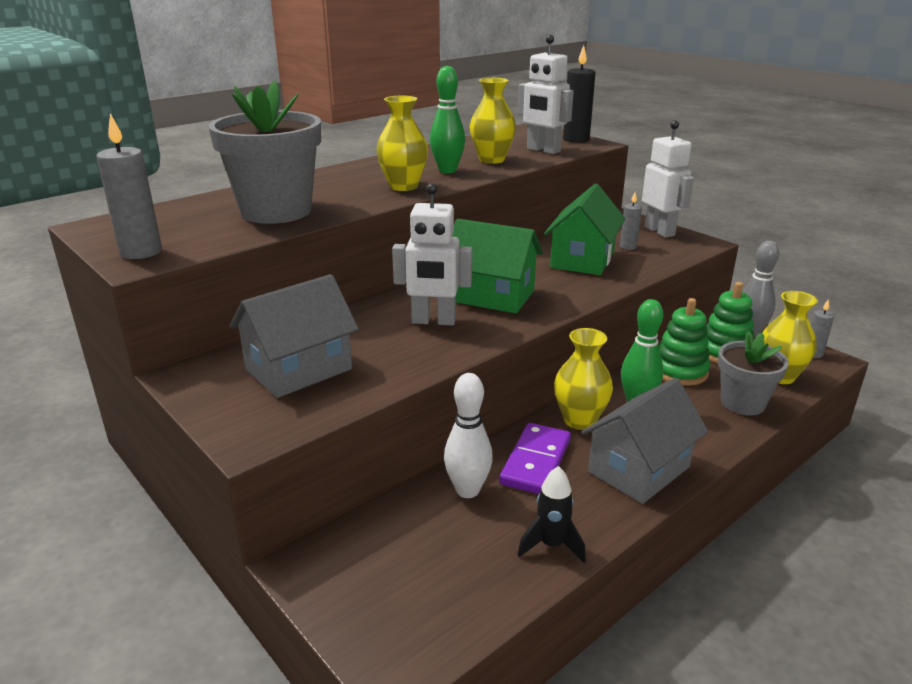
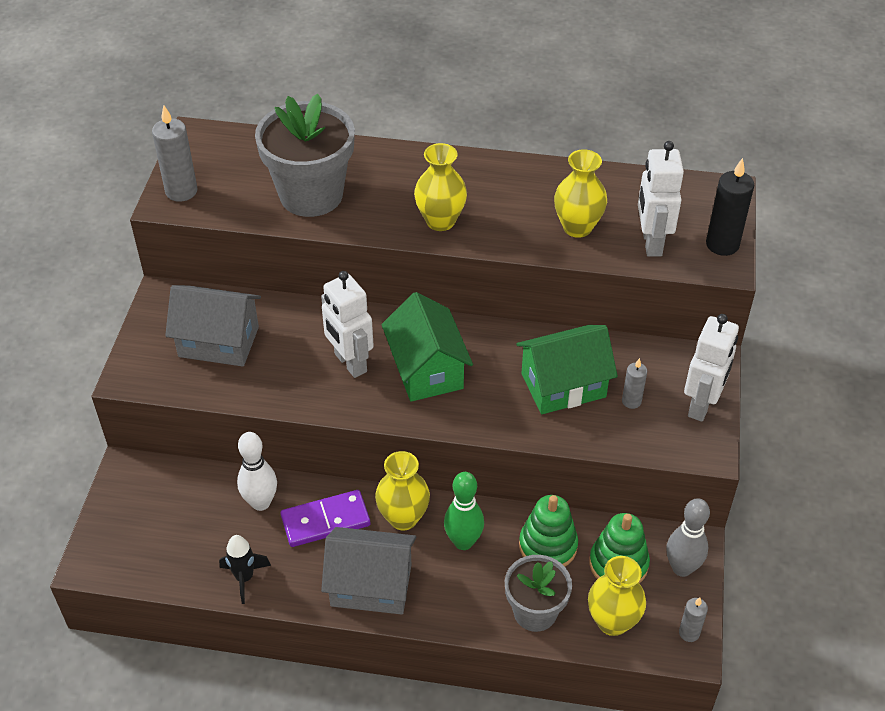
camera: 50 degrees right, 20 degrees up
green bowling pin [430,66,465,173] -> none

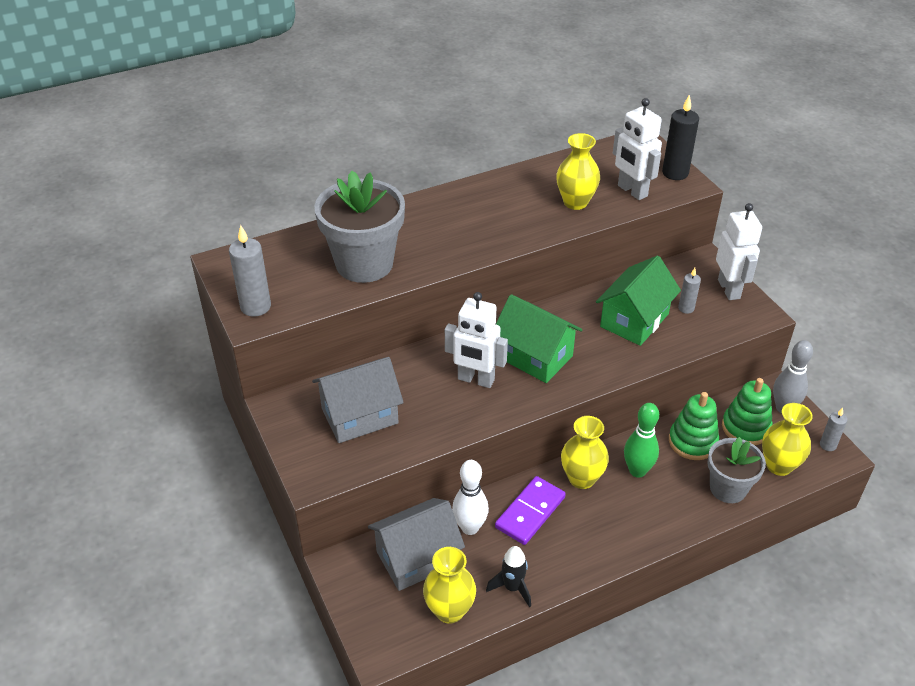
camera: 35 degrees left, 5 degrees down
grey house [321,527,416,614] -> grey house moved to [368,498,465,591]
yellow vase [414,143,467,231] -> yellow vase moved to [423,547,476,624]

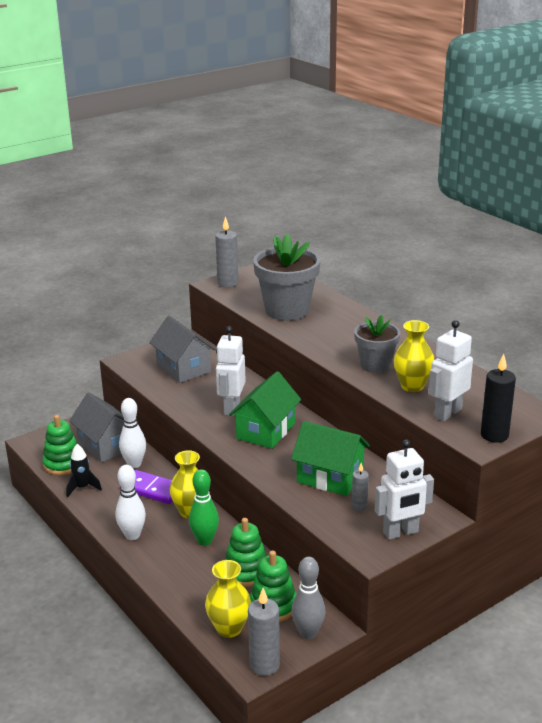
camera: 80 degrees right, 15 degrees down
yellow vase [423,547,476,624] -> green stacking toy [42,415,77,475]
grey flower pot [707,437,766,503] -> grey flower pot moved to [354,315,400,373]
grey candle [820,408,847,451] -> grey candle [248,588,280,676], size x1.73
none -> white bowling pin [115,465,146,540]

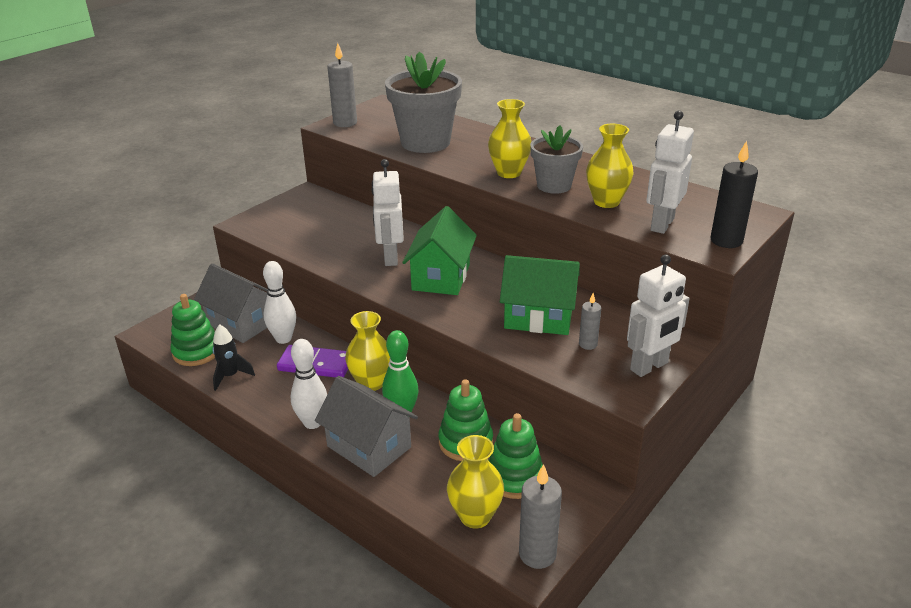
camera: 15 degrees left, 5 degrees up
grey house [149,316,216,383] -> grey house moved to [315,376,418,477]
grey bowling pin [291,557,326,639] -> none
none -> yellow vase [488,99,531,178]

